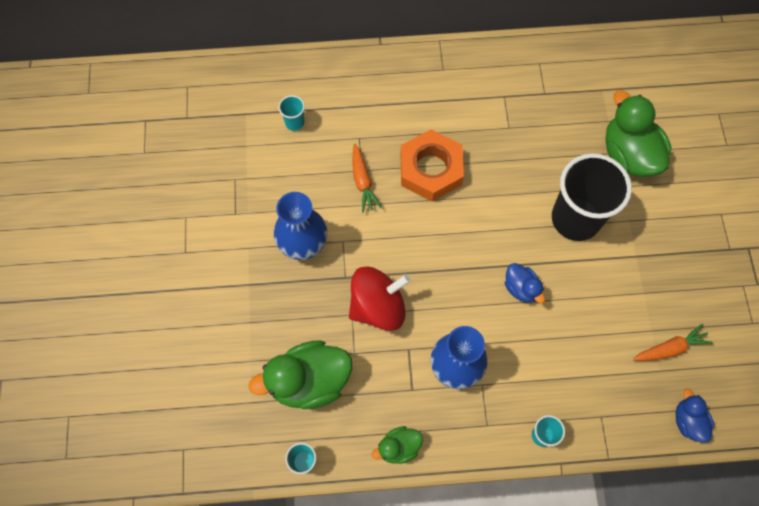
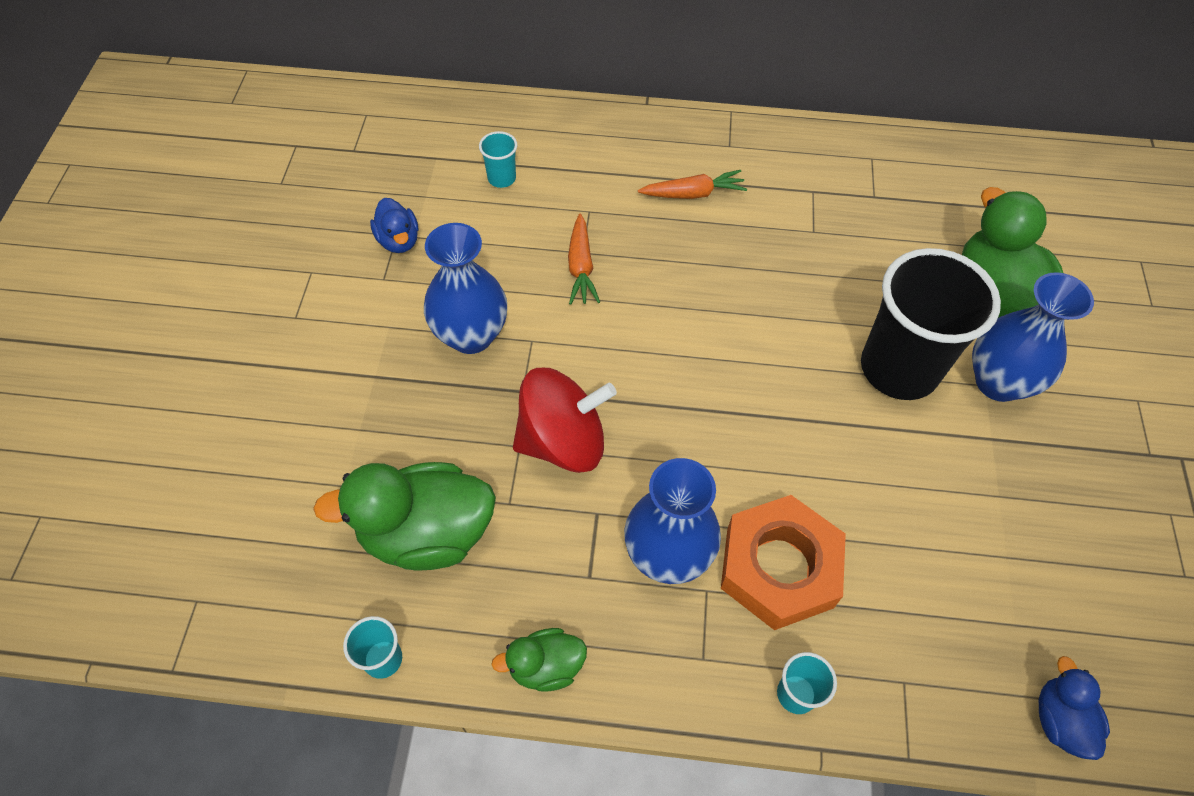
camera: 10 degrees right, 10 degrees down
orange nut [401,129,464,202] -> orange nut moved to [721,495,846,630]
blue duck [505,263,545,303] -> blue duck moved to [370,198,418,253]
orange carrot [633,324,713,361] -> orange carrot moved to [638,170,747,199]
none -> blue vase [972,272,1094,402]

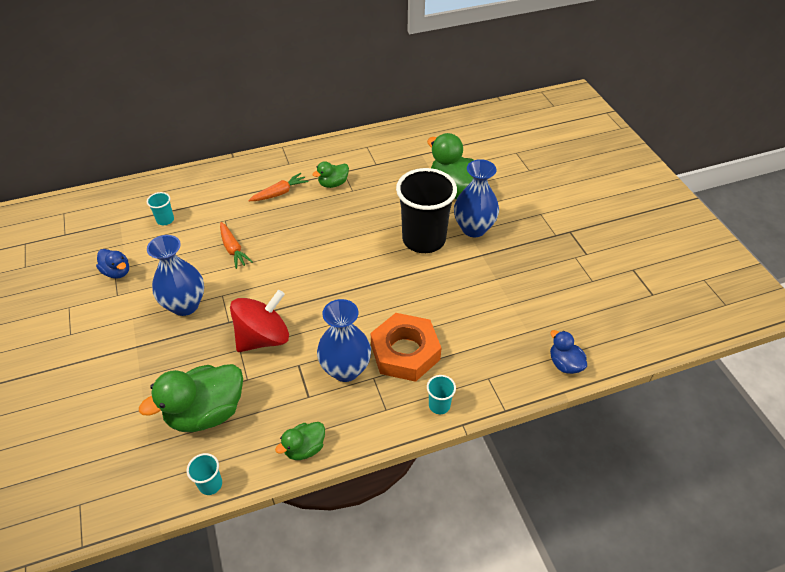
camera: 25 degrees left, 10 degrees down
none -> green duck [312,161,349,188]

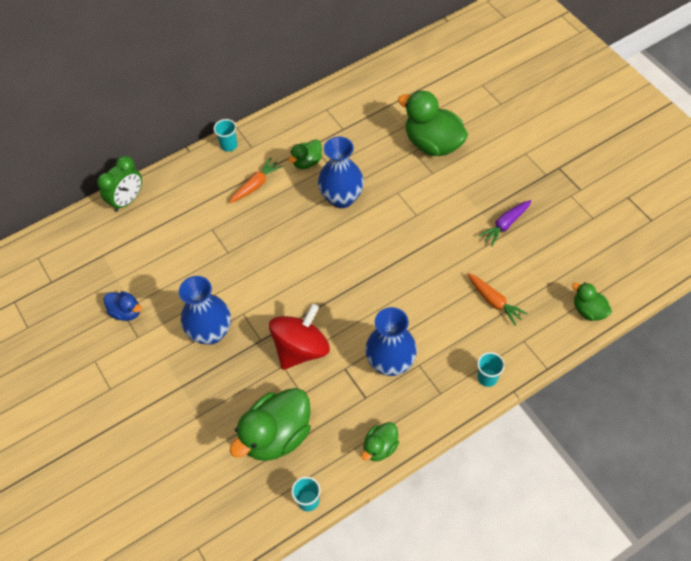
camera: 10 degrees left, 10 degrees up
turquoise cup [147,192,174,225] -> turquoise cup moved to [214,119,238,152]
orange carrot [220,222,253,269] -> orange carrot moved to [467,273,528,326]
orange nut [371,313,441,382] -> none
black cup [396,168,457,253] -> none
blue vase [454,159,499,237] -> blue vase moved to [318,137,364,208]
blue duck [550,330,587,374] -> green duck [572,282,612,321]
none -> green clock [97,156,142,212]
none -> purple carrot [478,200,531,246]

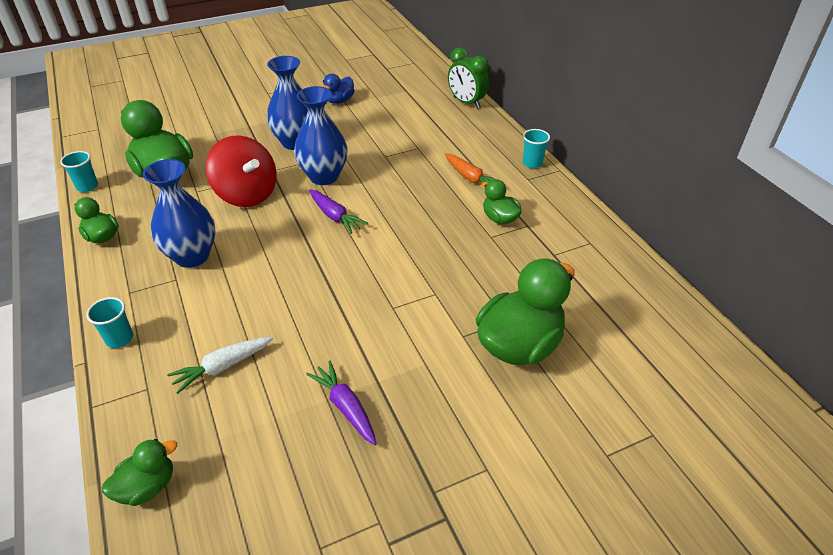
camera: 95 degrees right, 15 degrees down
blue vase [318,137,364,208] -> blue vase moved to [294,86,348,185]
orange carrot [467,273,528,326] -> white carrot [167,337,273,394]
none -> purple carrot [309,189,368,234]

